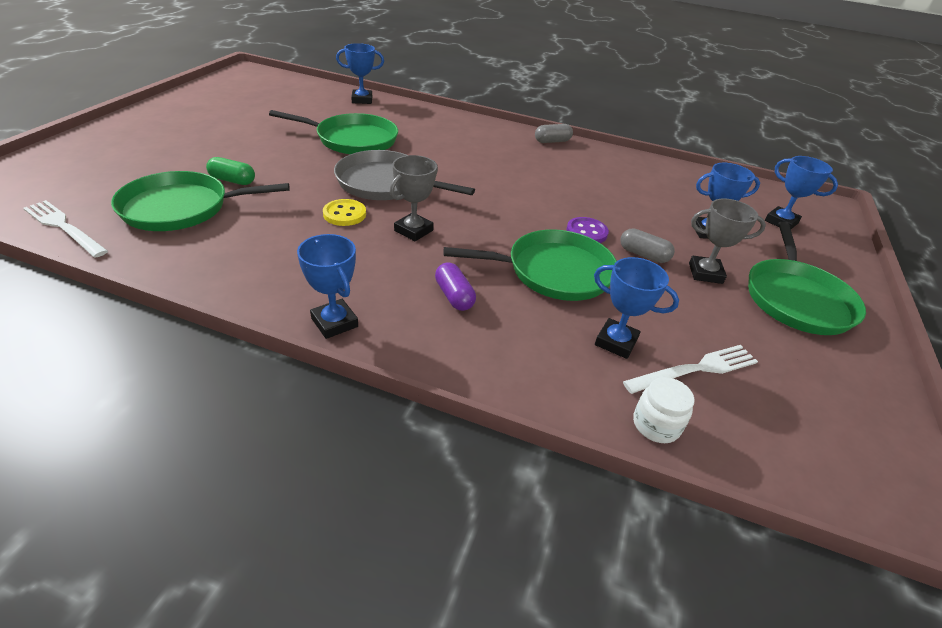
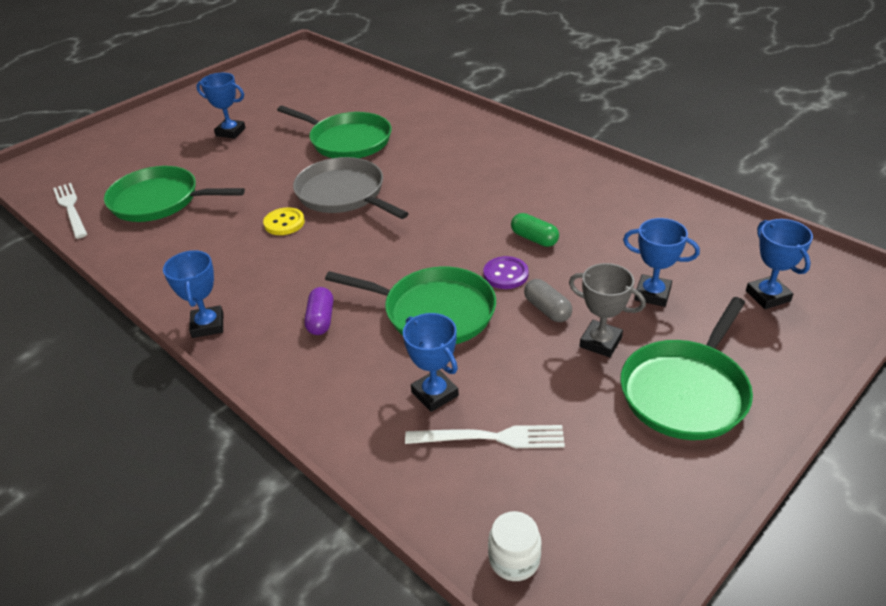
camera: 30 degrees right, 0 degrees up
green capsule [206,157,255,185] -> green capsule moved to [511,213,559,247]
blue trophy [336,43,384,104] -> blue trophy moved to [196,73,246,139]
grey trophy [390,155,438,241] -> none
grey capsule [535,124,573,143] -> none
white jar [633,377,694,443] -> white jar moved to [488,511,542,581]

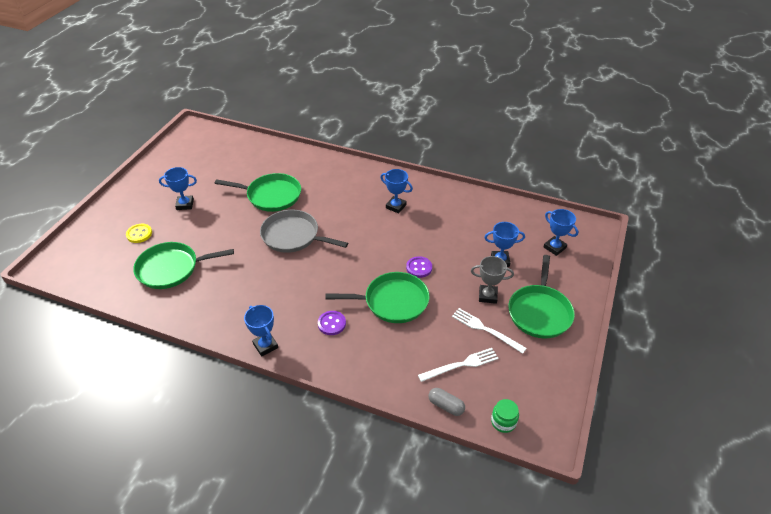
camera: 25 degrees left, 5 degrees up
white fork [53,183,87,239] -> white fork moved to [452,308,527,354]
yellow button [263,207,305,235] -> yellow button moved to [126,224,152,243]
purple capsule [304,287,333,335] -> purple button [318,311,346,335]
blue trophy [403,313,459,412] -> blue trophy moved to [380,169,413,213]
white jar [488,511,542,581] -> green jar [491,399,519,433]
green capsule [511,213,559,247] -> none
grey capsule [524,279,572,322] -> grey capsule moved to [428,388,465,416]

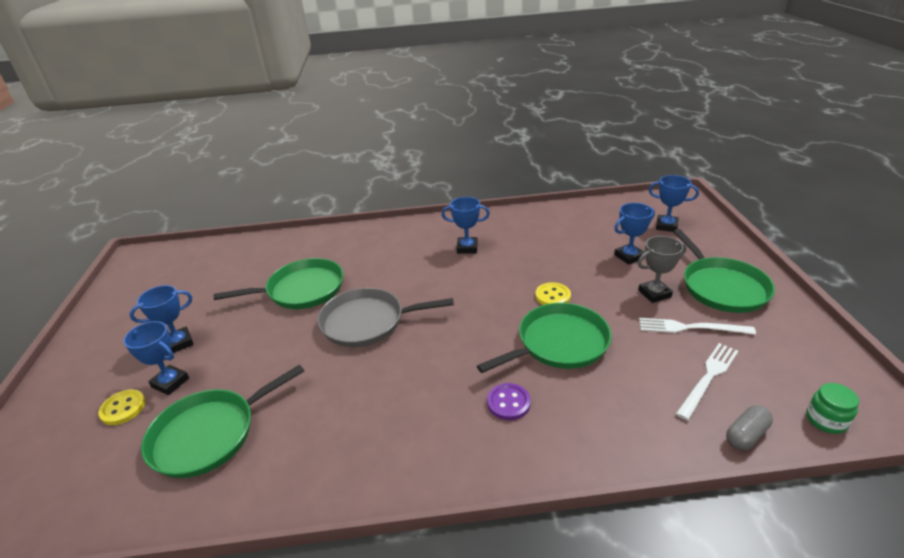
camera: 25 degrees left, 10 degrees down
blue trophy [244,305,278,357] -> blue trophy moved to [123,321,189,395]
purple button [406,256,432,278] -> yellow button [535,282,571,305]
grey capsule [428,388,465,416] -> grey capsule turned 45 degrees counterclockwise [726,405,773,450]

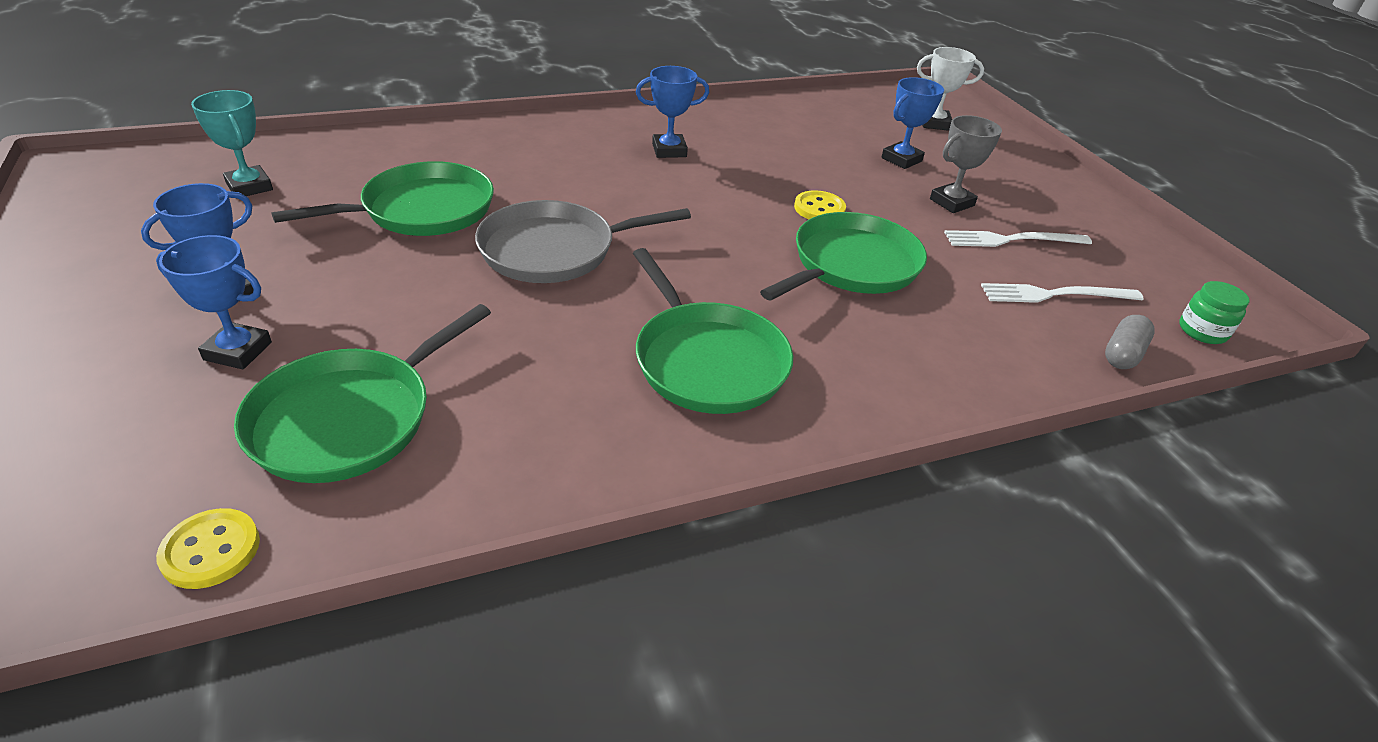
camera: 20 degrees left, 5 degrees up
yellow button [98,389,146,425] -> yellow button moved to [156,508,260,589]
purple button [487,383,531,420] -> none
blue trophy [649,175,699,232] -> white trophy [917,47,984,131]
green pan [673,229,775,313] -> green pan moved to [633,248,793,414]
white fork [676,343,738,420] -> white fork turned 120 degrees counterclockwise [981,283,1144,303]
none -> turquoise trophy [191,90,273,199]

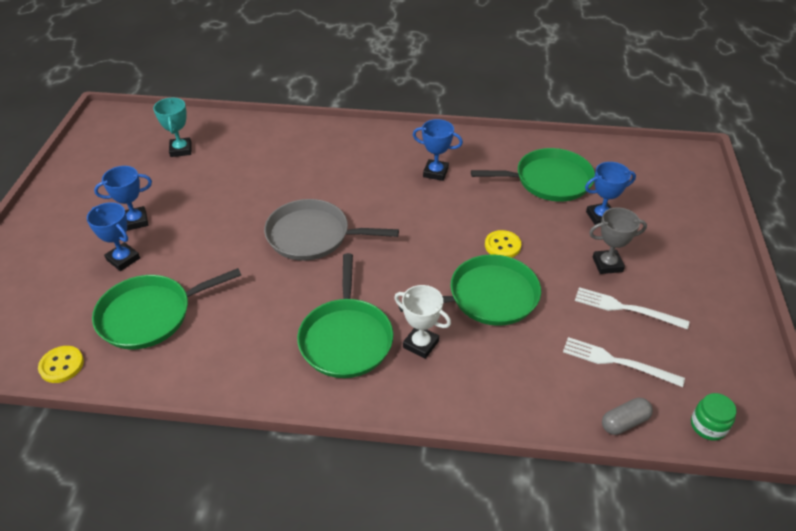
camera: 30 degrees right, 5 degrees up
green pan [271,161,494,236] -> green pan moved to [471,148,595,202]
white trophy [917,47,984,131] -> white trophy moved to [394,285,451,359]

